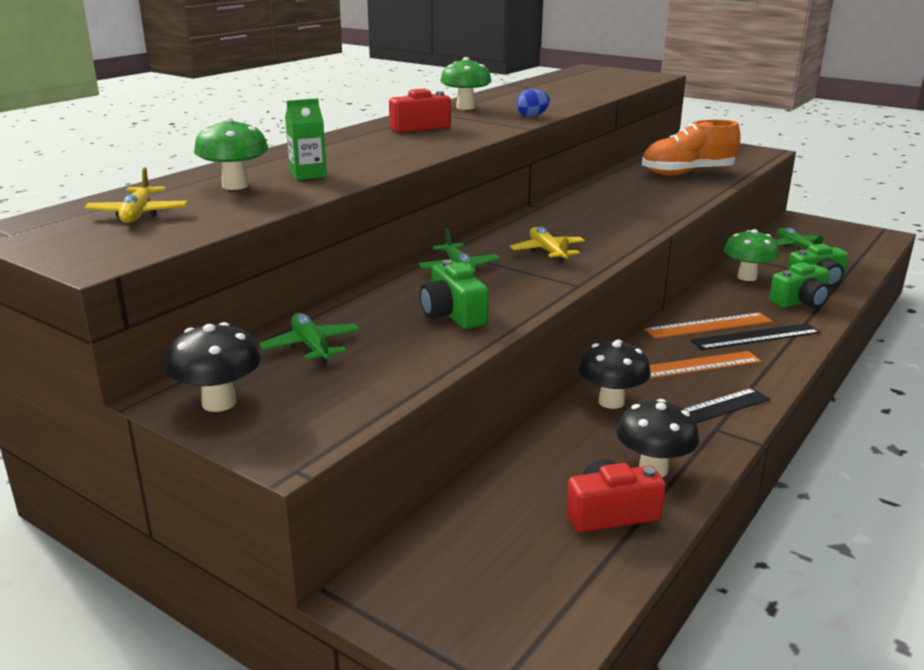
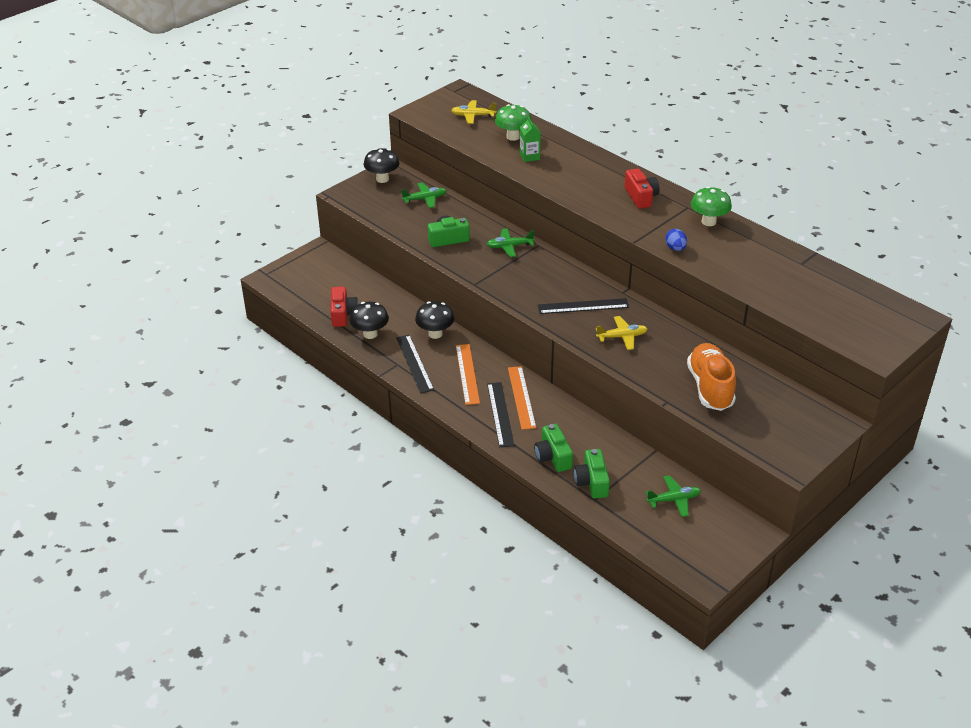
camera: 100 degrees right, 15 degrees up
yellow plane [510,227,585,263] -> yellow plane moved to [596,316,647,350]
green mushroom [724,229,779,281] -> none
none -> black ruler [538,298,629,314]

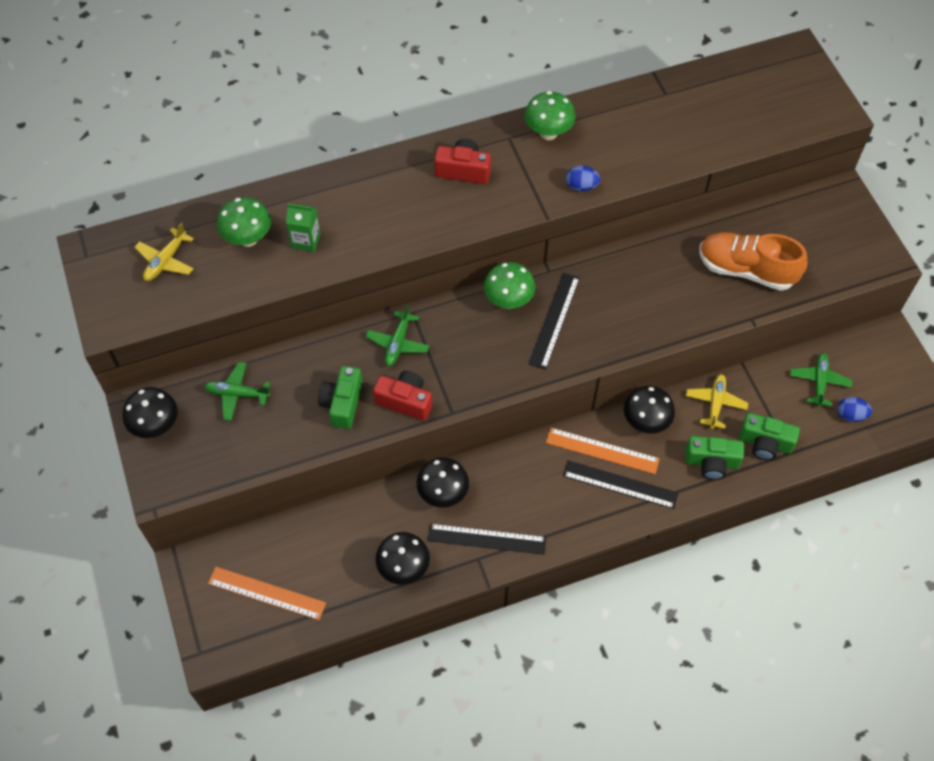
camera: 65 degrees left, 20 degrees up
red camera [330,287,358,327] -> red camera moved to [373,371,432,421]
green plane [401,182,446,208] -> green plane turned 90 degrees counterclockwise [204,362,270,421]
orange ruler [456,344,480,405] -> orange ruler moved to [208,567,326,620]
yellow plane [596,316,647,350] -> yellow plane moved to [686,374,748,429]
none -> green mushroom [484,262,535,309]
none -> black mushroom [624,386,675,434]
none -> blue egg [837,397,872,422]

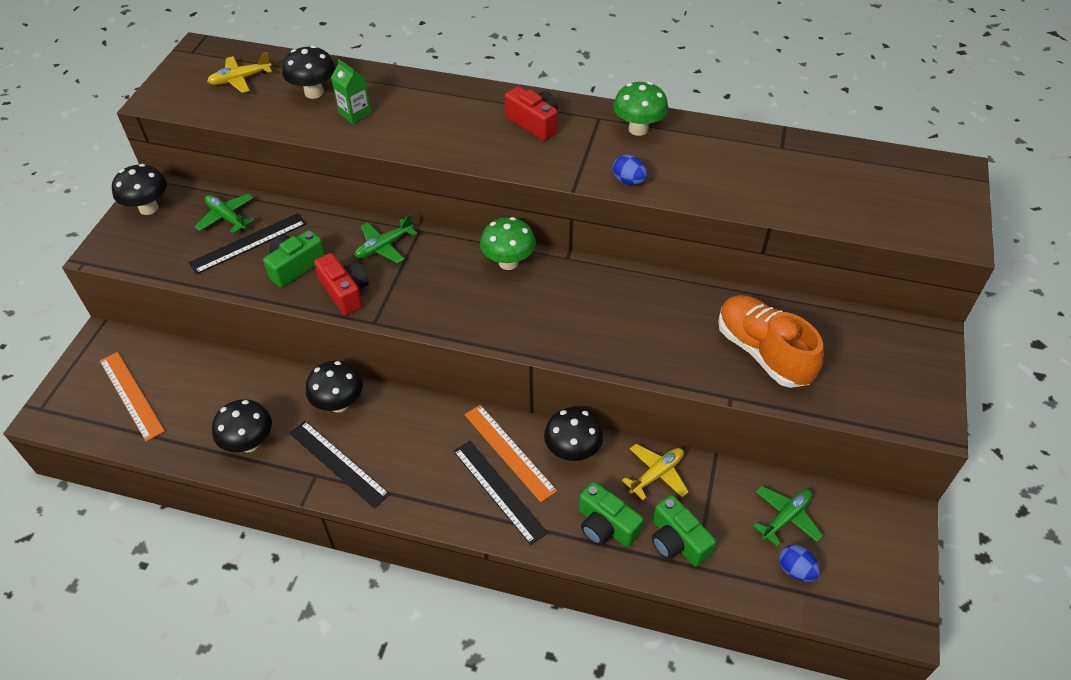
camera: 35 degrees right, 10 degrees down
green mushroom [217,197,271,247] -> black mushroom [282,45,336,99]
black ruler [529,273,580,370] -> black ruler moved to [188,213,306,274]

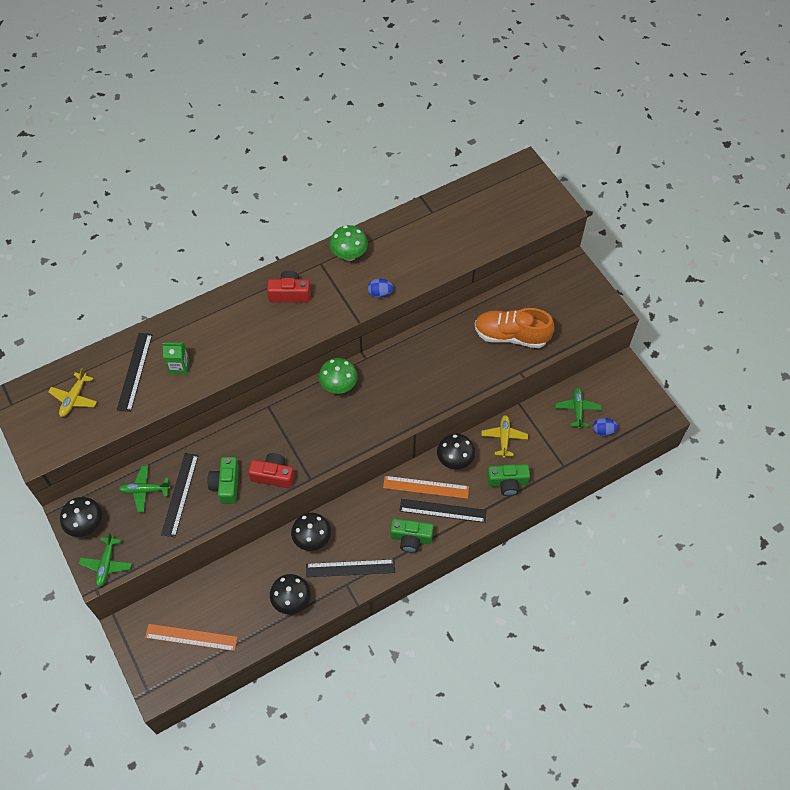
camera: 45 degrees left, 10 degrees up
black mushroom [282,45,336,99] -> black ruler [117,333,152,412]
green plane [355,214,418,263] -> green plane moved to [79,532,132,587]
green camera [652,495,716,567] -> green camera moved to [390,519,434,553]

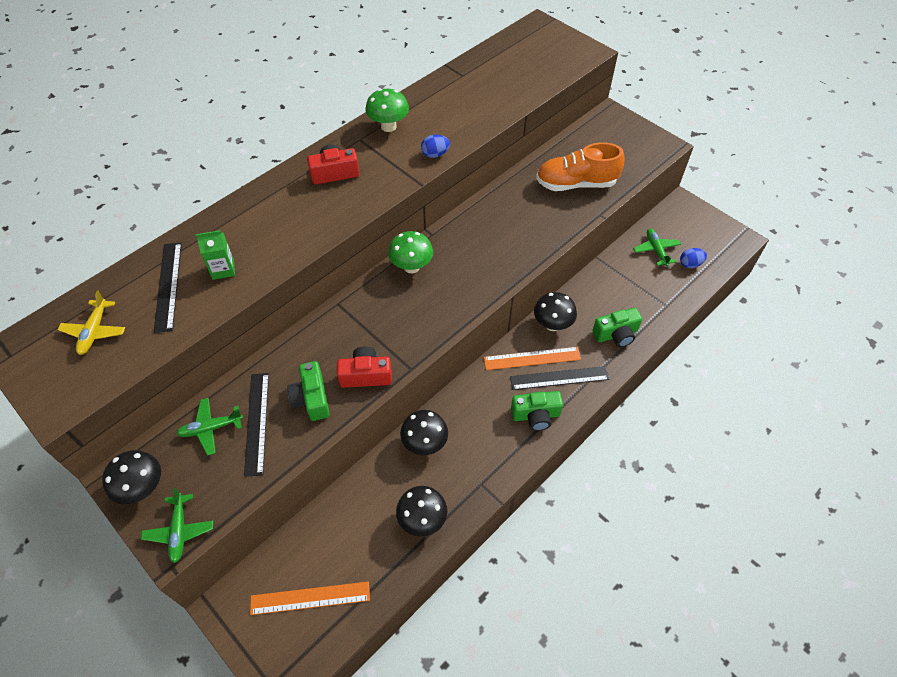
camera: 15 degrees left, 5 degrees down
black ruler [306,559,395,577] -> none
yellow plane [481,415,528,458] -> none

